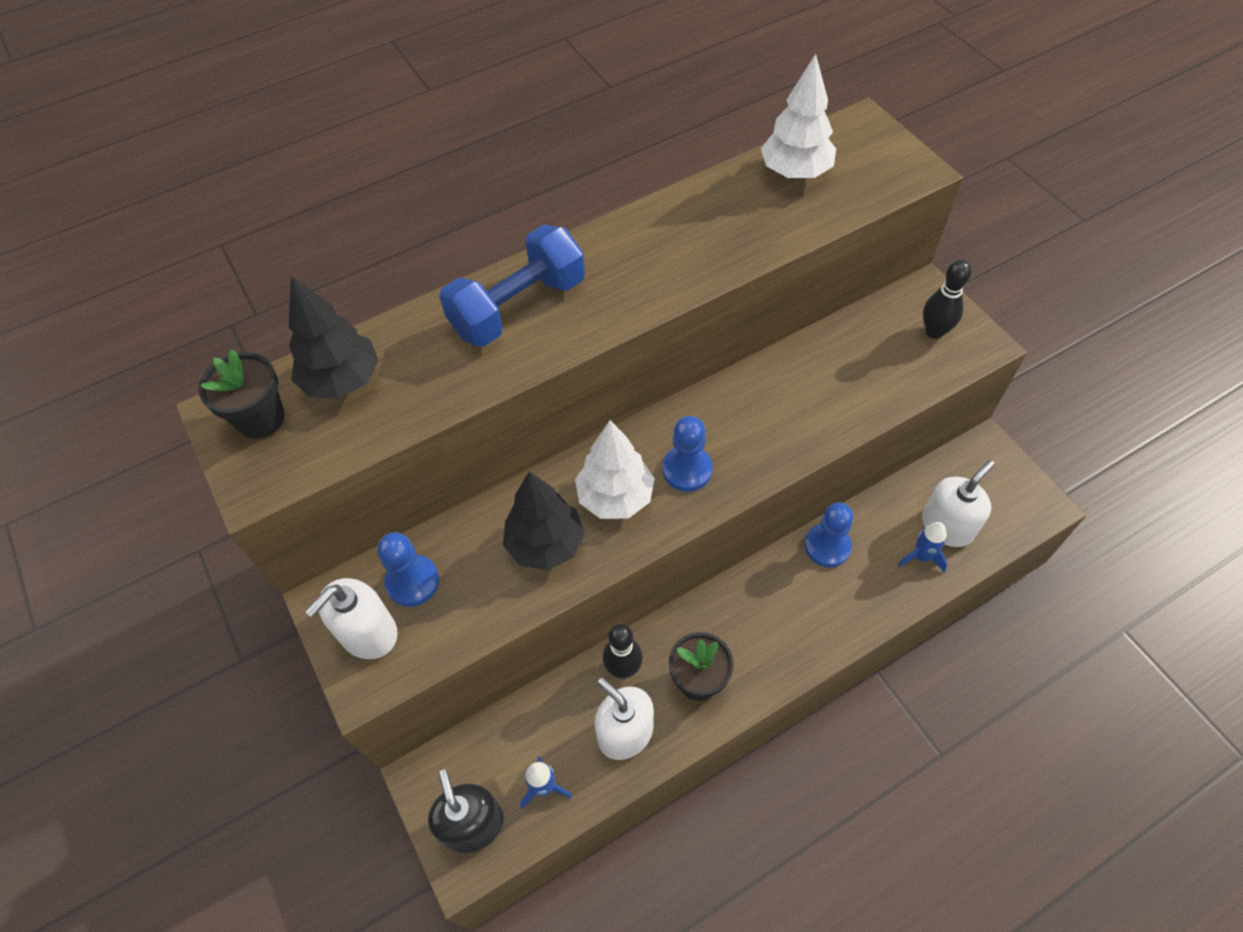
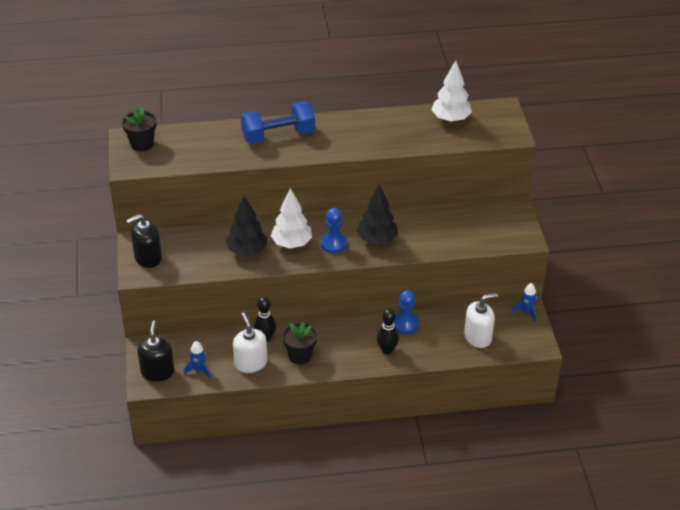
camera: 20 degrees right, 15 degrees down
black tree [288,276,379,399] -> black tree moved to [356,185,398,244]
white soap dispenser [305,578,398,659] -> black soap dispenser [126,214,162,268]
blue pawn [377,532,439,607] -> none
blue rocket [898,522,948,573] -> blue rocket moved to [512,283,537,322]
black bowling pin [923,260,971,339] -> black bowling pin moved to [377,309,399,354]

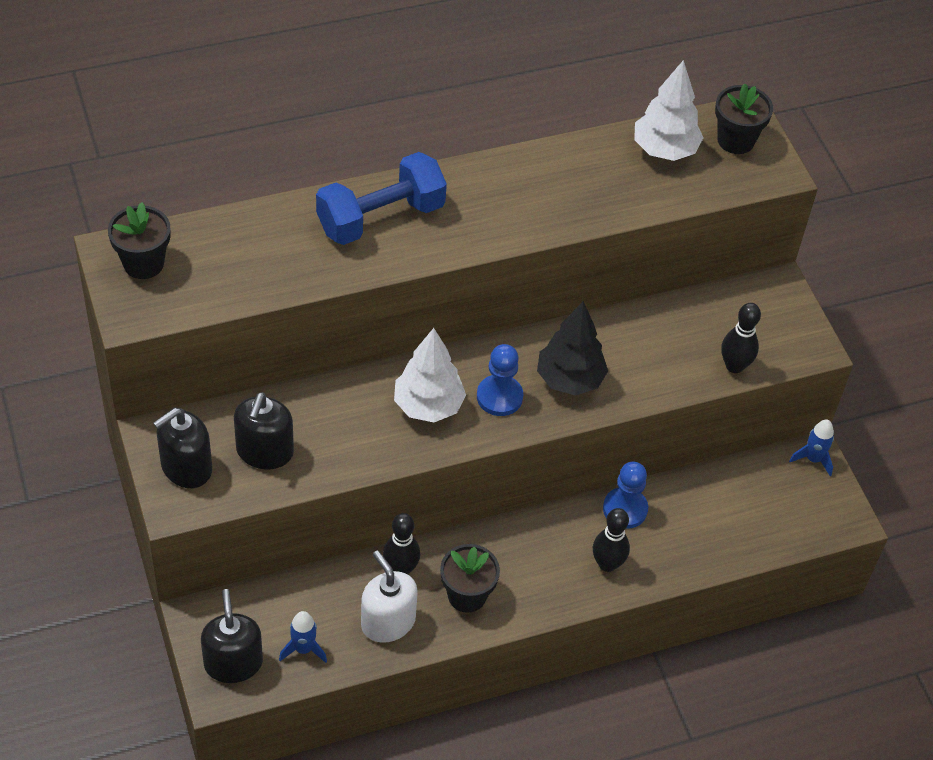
camera: 15 degrees left, 10 degrees up
black tree [226,196,268,256] -> none
white soap dispenser [464,293,498,348] -> none
none -> black soap dispenser [234,392,294,469]
none -> black flower pot [715,83,773,154]
none -> black bowling pin [721,303,761,373]

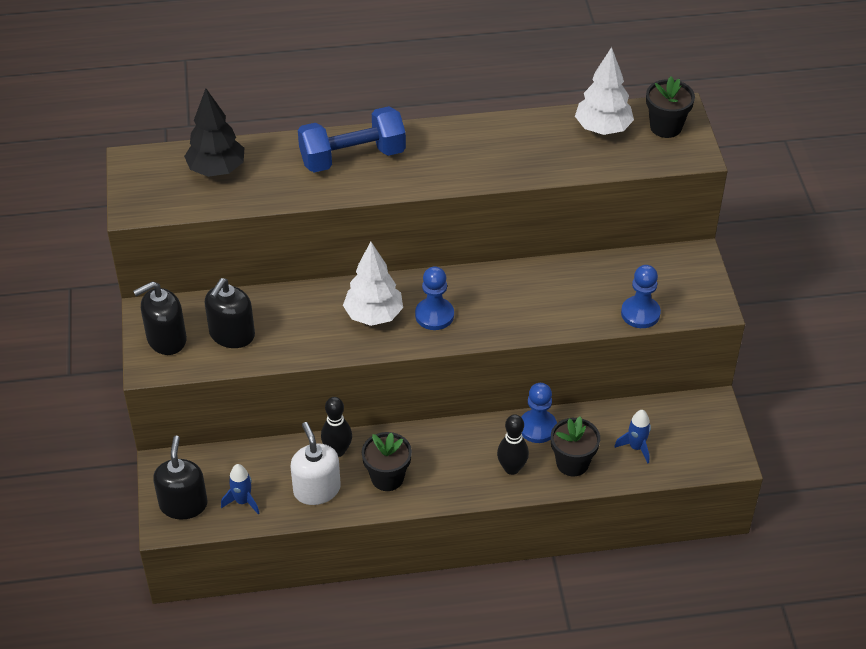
camera: 15 degrees right, 5 degrees down
black flower pot [108,202,171,279] -> black flower pot moved to [551,416,600,476]
black tree [537,301,608,395] -> black tree moved to [184,88,244,177]
black bowling pin [721,303,761,373] -> blue pawn [621,265,661,328]
blue rocket [789,419,834,476] -> blue rocket moved to [614,410,651,463]

